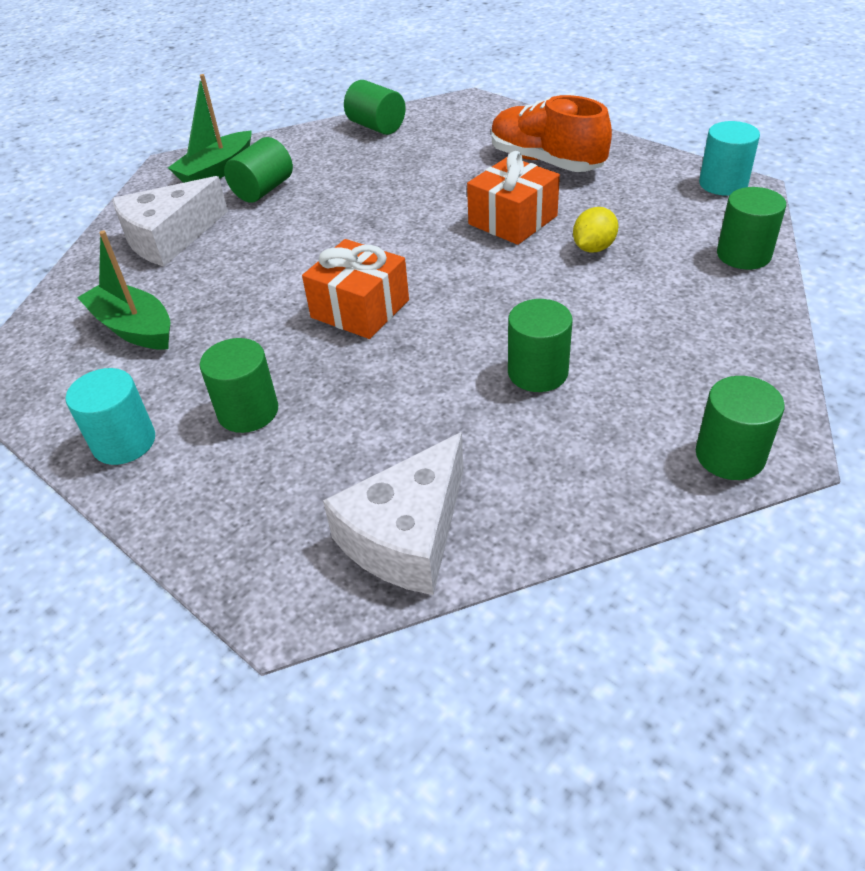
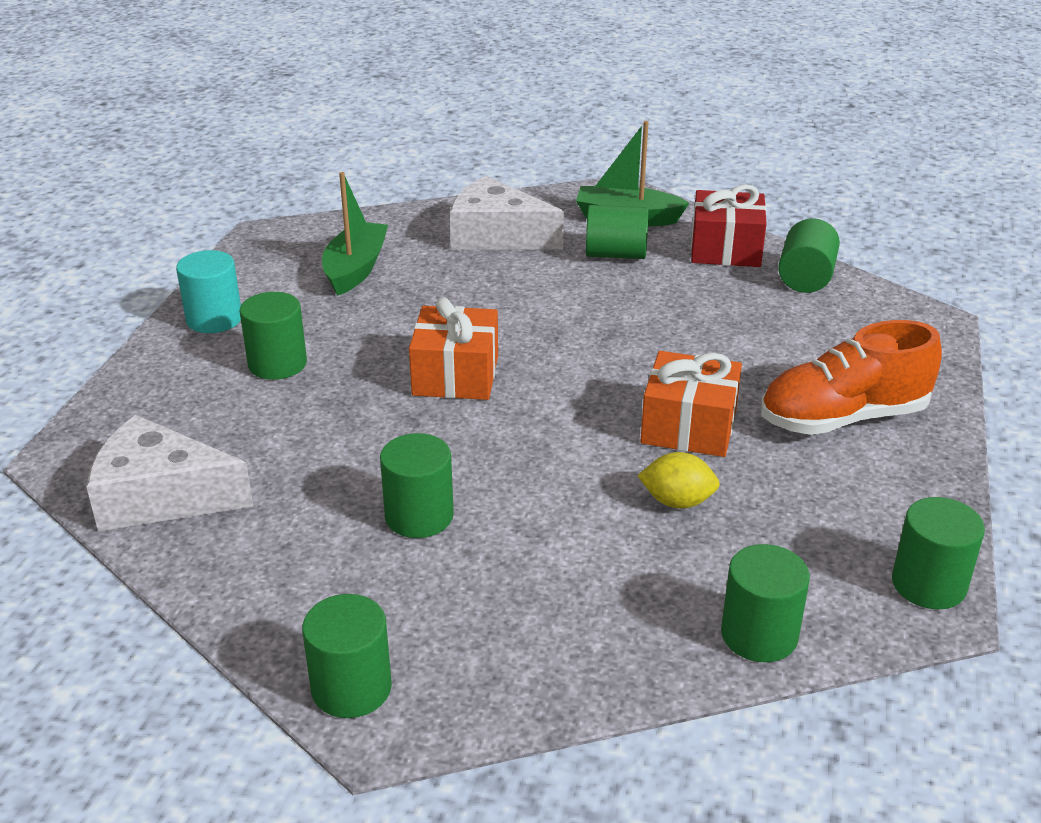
camera: 60 degrees right, 10 degrees down
orange shoe [491,95,612,172] -> orange shoe turned 120 degrees counterclockwise [761,320,942,435]
turquoise cylinder [699,121,760,196] -> green cylinder [892,497,985,609]
none -> red gift [691,184,766,267]

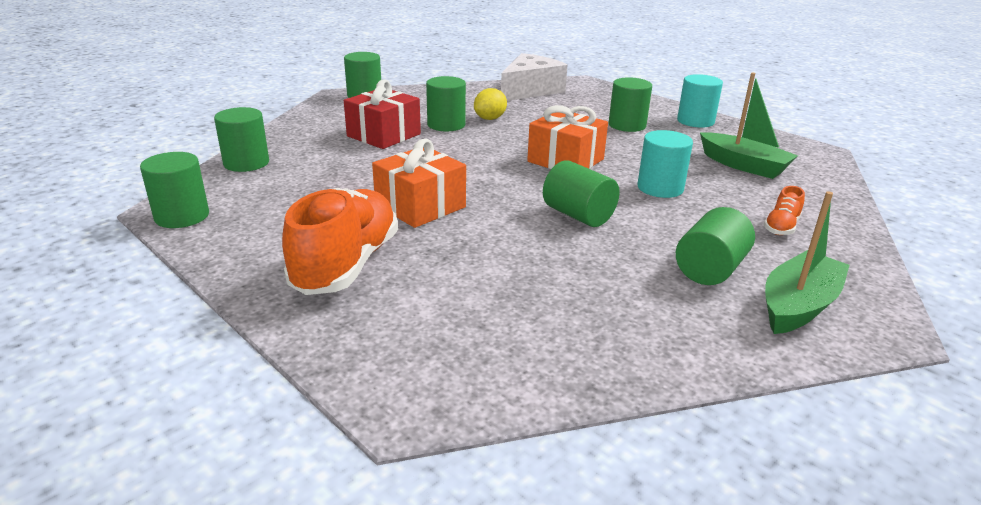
camera: 120 degrees right, 5 degrees down
white cheese [450,176,564,250] -> orange shoe [764,186,805,235]
yellow lemon [638,452,720,509] -> yellow lemon moved to [474,88,507,120]
red gift [691,184,766,267] -> red gift moved to [344,80,421,149]
green cylinder [778,218,840,293] -> green cylinder moved to [543,160,619,227]
none -> turquoise cylinder [637,130,693,198]

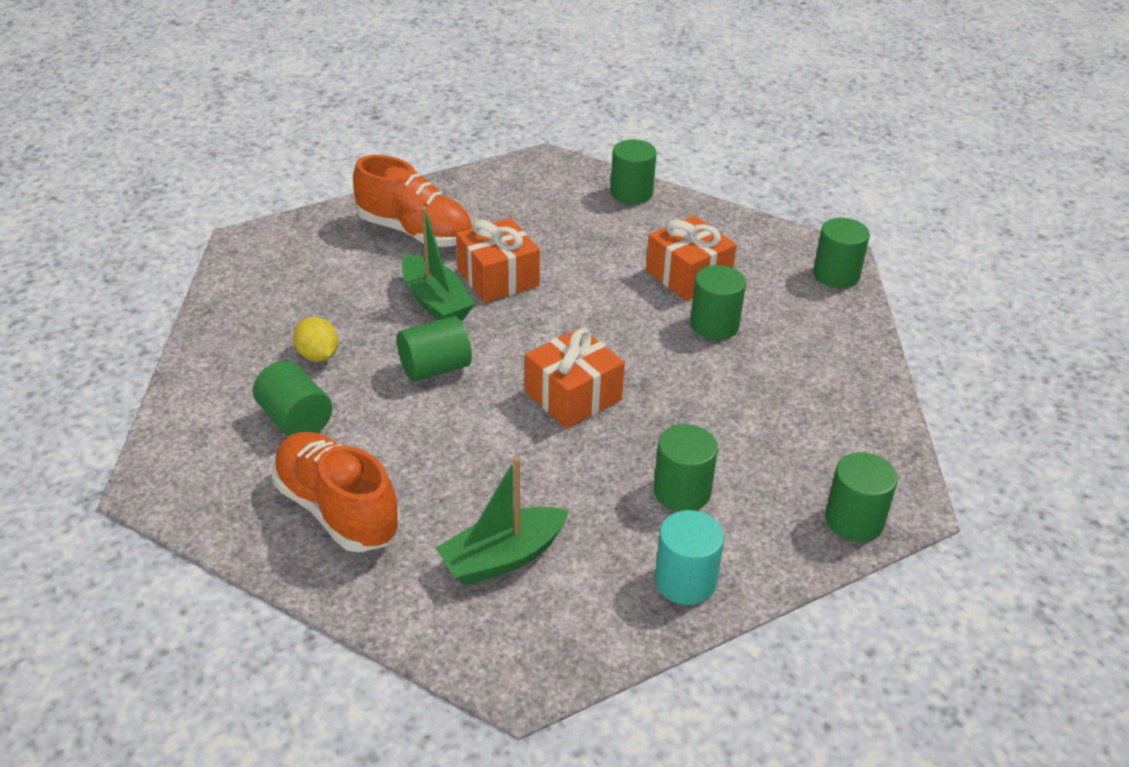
camera: 105 degrees right, 10 degrees up
green cylinder [140,152,209,228] -> green cylinder moved to [825,452,898,542]
red gift [344,80,421,149] -> orange gift [646,216,737,301]
yellow lemon [474,88,507,120] -> yellow lemon moved to [293,317,338,362]
white cheese [501,53,567,101] -> none
turquoise cylinder [637,130,693,198] -> none
orange shoe [764,186,805,235] -> orange shoe [272,432,400,552], size x2.23
green boat [765,191,850,334] -> green boat moved to [402,207,475,320]

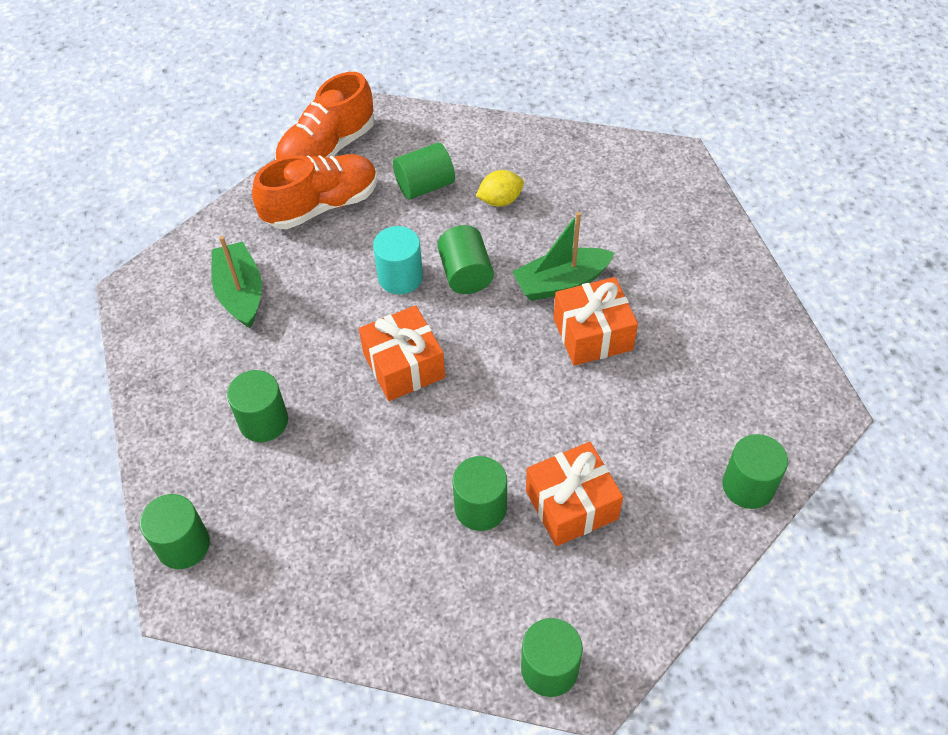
camera: 105 degrees right, 15 degrees up
orange shoe [353,155,472,247] -> orange shoe moved to [275,72,374,160]
turquoise cylinder [655,510,724,605] -> turquoise cylinder moved to [373,226,423,294]

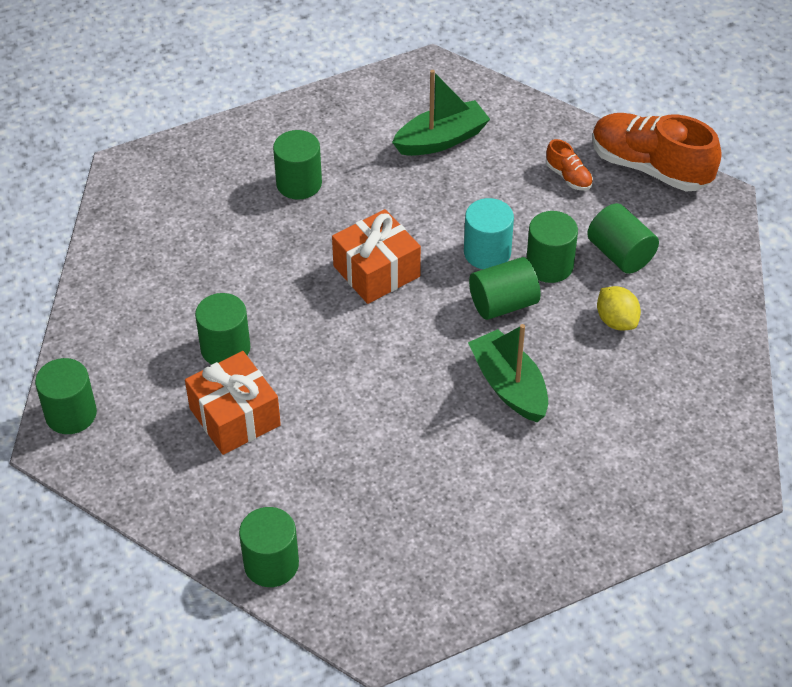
camera: 80 degrees right, 5 degrees down
green cylinder [140,494,210,569] -> green cylinder moved to [527,211,578,283]
orange shoe [252,154,378,229] -> orange shoe [546,139,593,191], size x0.45
orange gift [554,277,638,366] -> none

